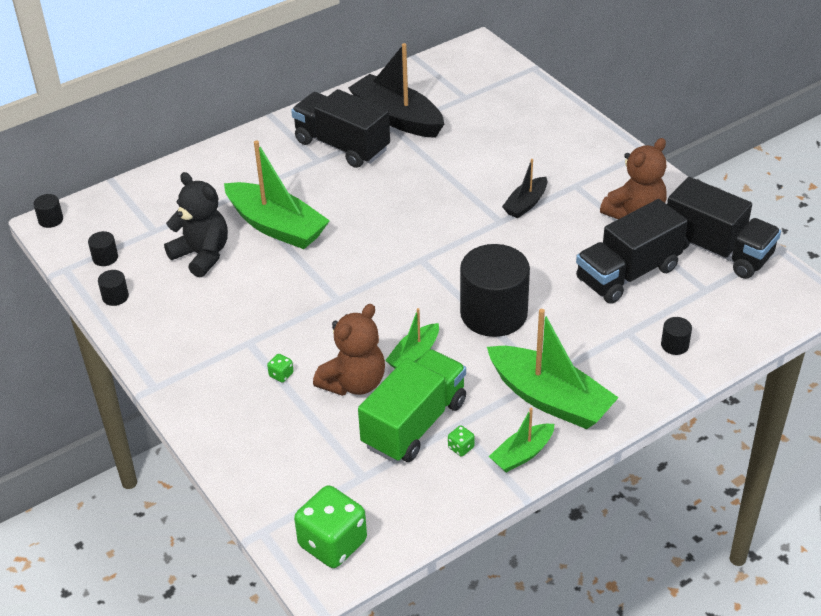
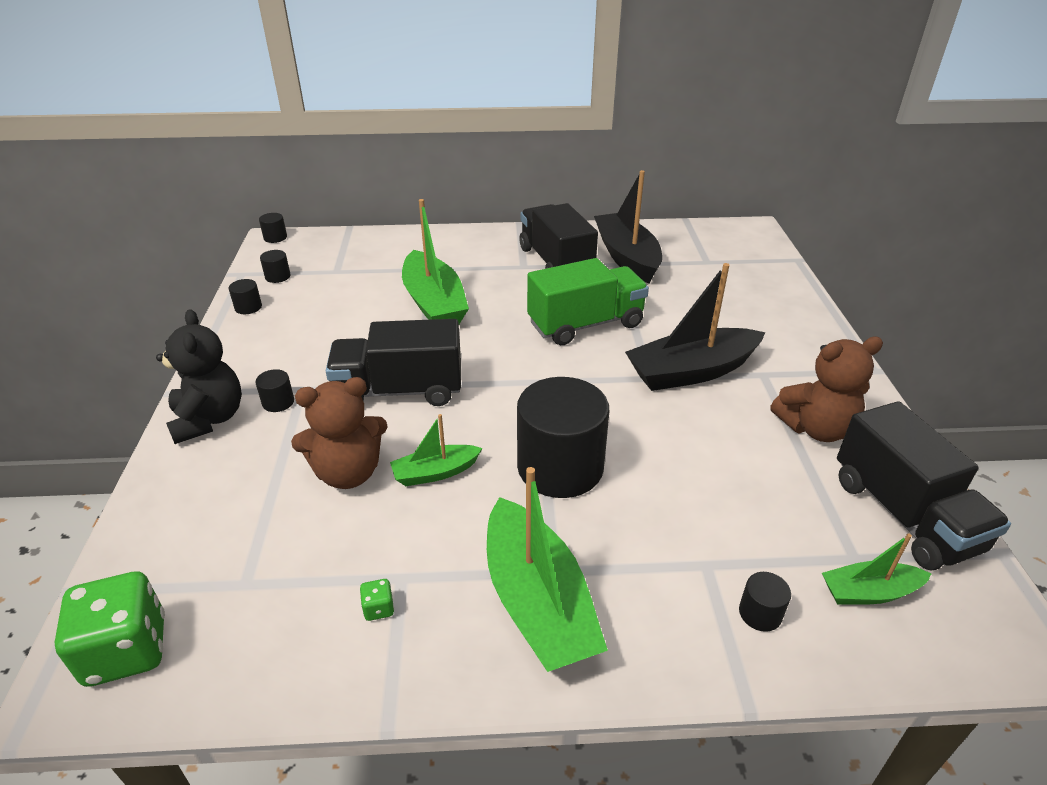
camera: 30 degrees right, 5 degrees down
black teddy bear [164,172,228,277] -> black teddy bear moved to [156,309,242,444]
green dice [267,354,294,382] -> none
green truck [358,349,466,463] -> green truck moved to [527,258,649,345]
green boat [489,408,554,472] -> green boat moved to [822,534,932,605]
black boat [502,159,547,219] -> black boat [625,263,766,391], size x1.89
black truck [576,199,688,304] -> black truck moved to [326,319,461,406]
none -> black cylinder [256,369,294,412]

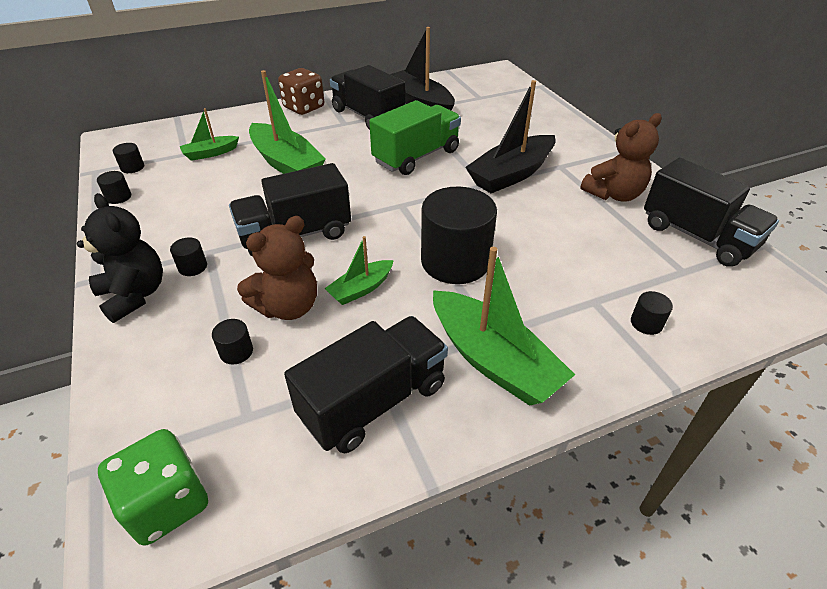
camera: 20 degrees left, 5 degrees up
black cylinder [259,213,287,243] -> black cylinder moved to [212,319,253,364]
green dice [360,579,394,621] -> black truck [284,316,448,453]
green boat [822,534,932,605] -> green boat moved to [180,108,239,161]
none -> brown dice [278,68,324,115]

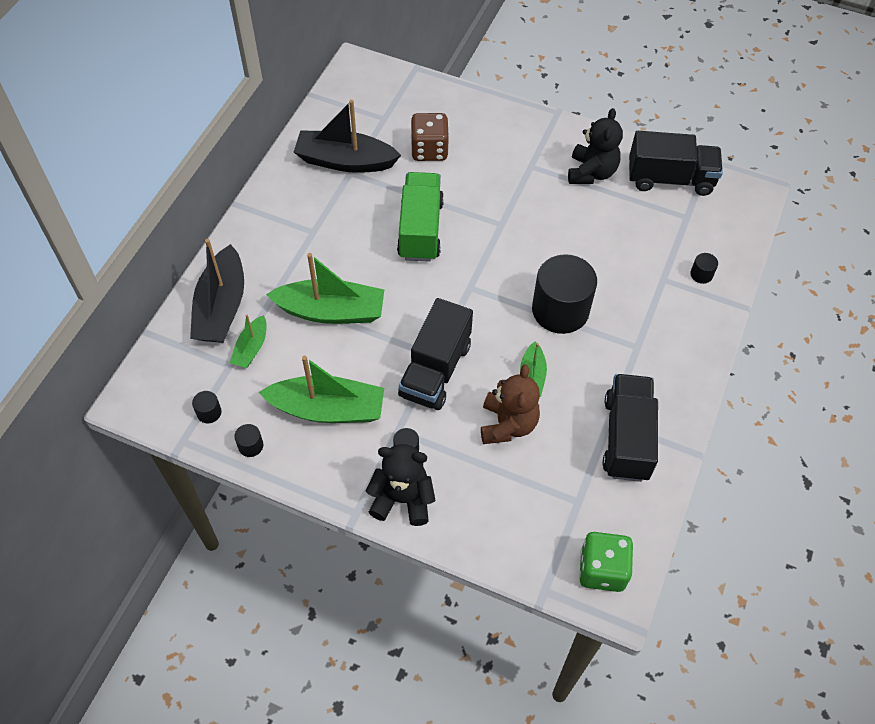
camera: 45 degrees left, 15 degrees up
black cylinder [212,319,253,364] -> none
brown dice [278,68,324,115] -> brown dice moved to [411,113,449,161]
black truck [330,65,406,130] -> none
green boat [433,247,575,406] -> green boat moved to [259,356,384,423]
black boat [465,80,556,193] -> black boat moved to [190,239,244,343]
brown teddy bear [580,113,662,202] -> black teddy bear [568,108,623,184]

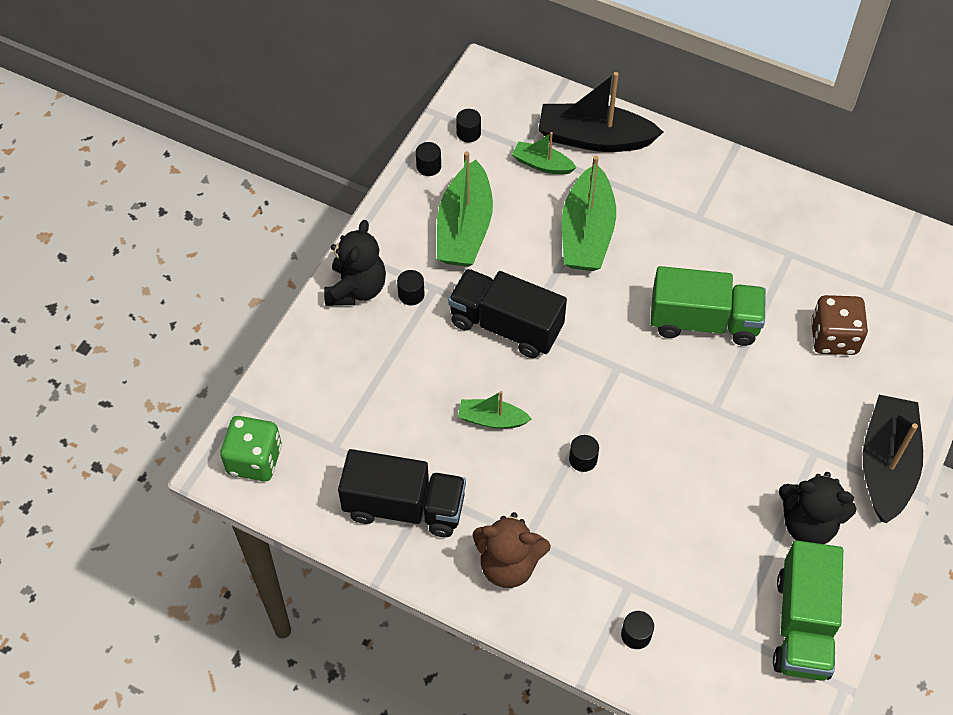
camera: 95 degrees right, 0 degrees up
black boat [294,100,401,173] -> black boat moved to [863,395,923,523]
brown teddy bear [481,364,540,444] -> brown teddy bear moved to [472,512,551,588]
black cylinder [532,254,597,334] -> black cylinder [569,435,599,472], size x0.40
black truck [629,131,723,196] -> green truck [773,540,843,681]

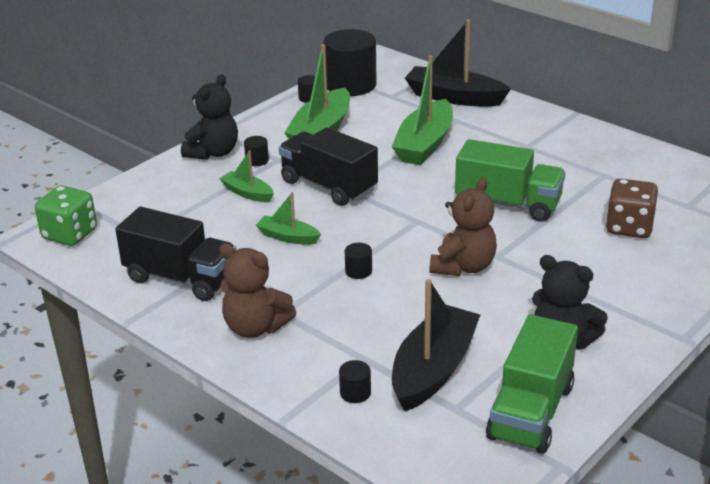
camera: 15 degrees right, 25 degrees down
black cylinder [456,109,481,143] -> black cylinder [323,29,377,96], size x2.48
green boat [512,132,576,175] -> green boat moved to [219,150,274,202]
black boat [863,395,923,523] -> black boat moved to [392,279,480,411]
none -> brown teddy bear [429,178,497,276]

